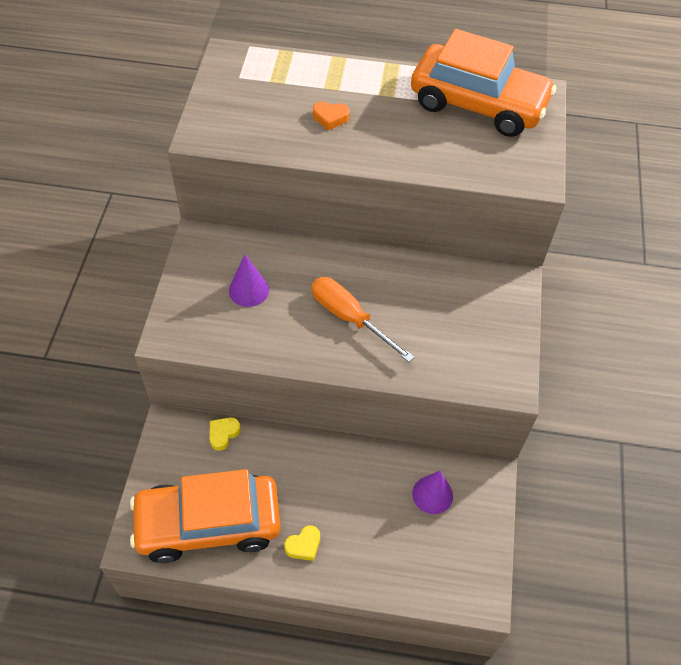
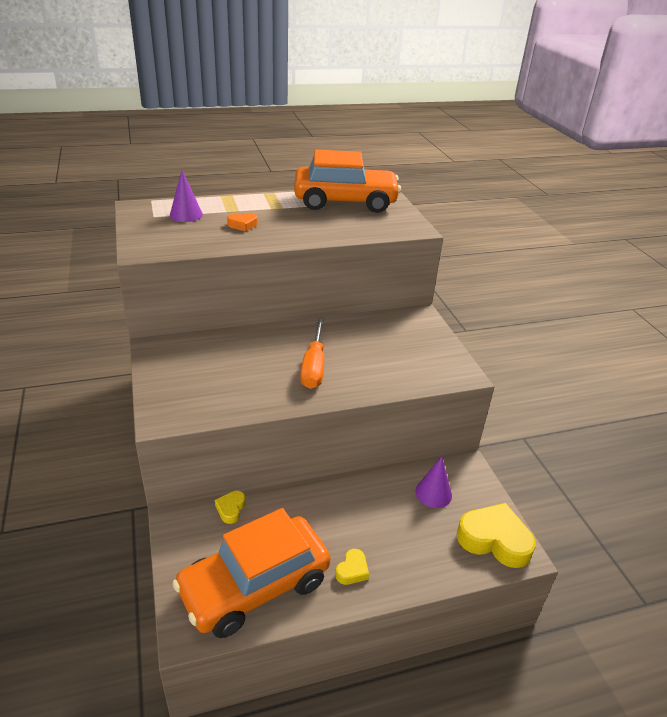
camera: 25 degrees left, 20 degrees down
purple cone [229,254,269,307] -> purple cone moved to [170,170,203,222]
orange screwdriver [312,277,414,362] -> orange screwdriver turned 105 degrees counterclockwise [300,317,324,389]
none -> yellow heart [457,503,536,568]

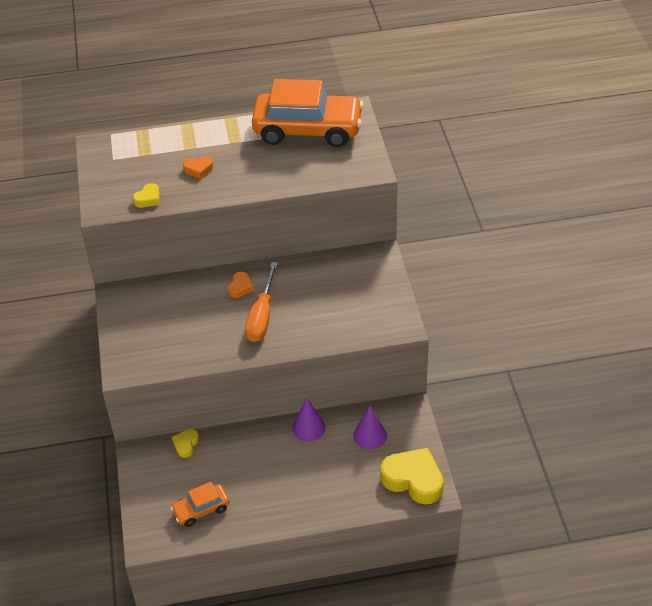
camera: 10 degrees right, 10 degrees up
purple cone [170,170,203,222] -> purple cone moved to [292,398,326,442]
orange car [172,508,331,638] -> orange car [170,482,229,527], size x0.47
yellow heart [335,549,369,585] -> yellow heart moved to [133,183,160,208]
none -> orange heart [228,272,254,298]

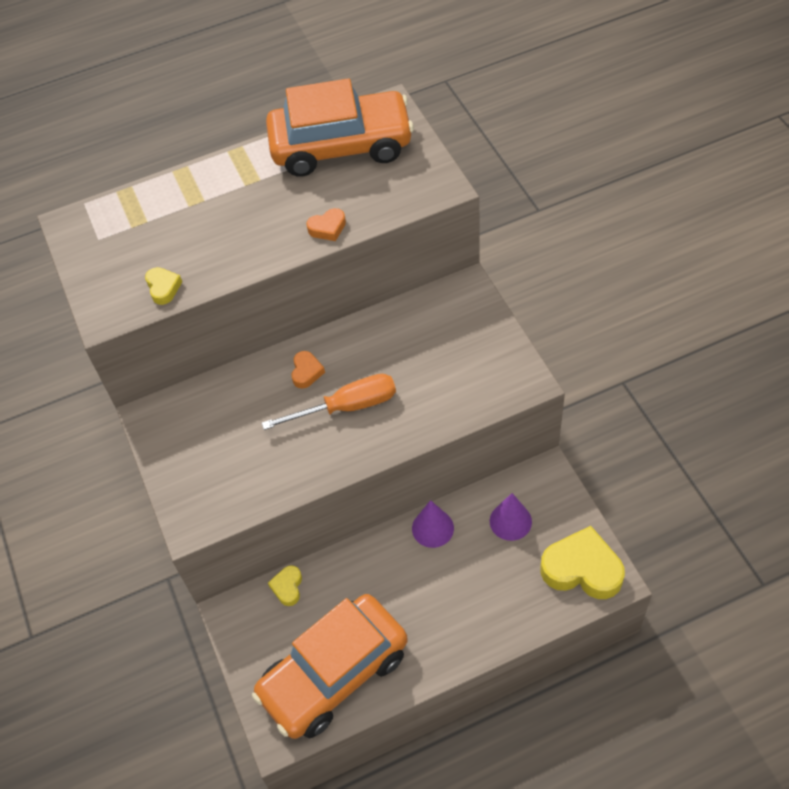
camera: 10 degrees left, 10 degrees up
yellow heart [133,183,160,208] -> yellow heart turned 45 degrees counterclockwise [145,267,182,305]
orange car [170,482,229,527] -> orange car [252,594,408,739], size x2.14
orange heart [183,156,213,179] -> orange heart moved to [306,208,346,241]
orange screwdriver [245,262,278,342] -> orange screwdriver turned 105 degrees counterclockwise [262,374,396,430]

